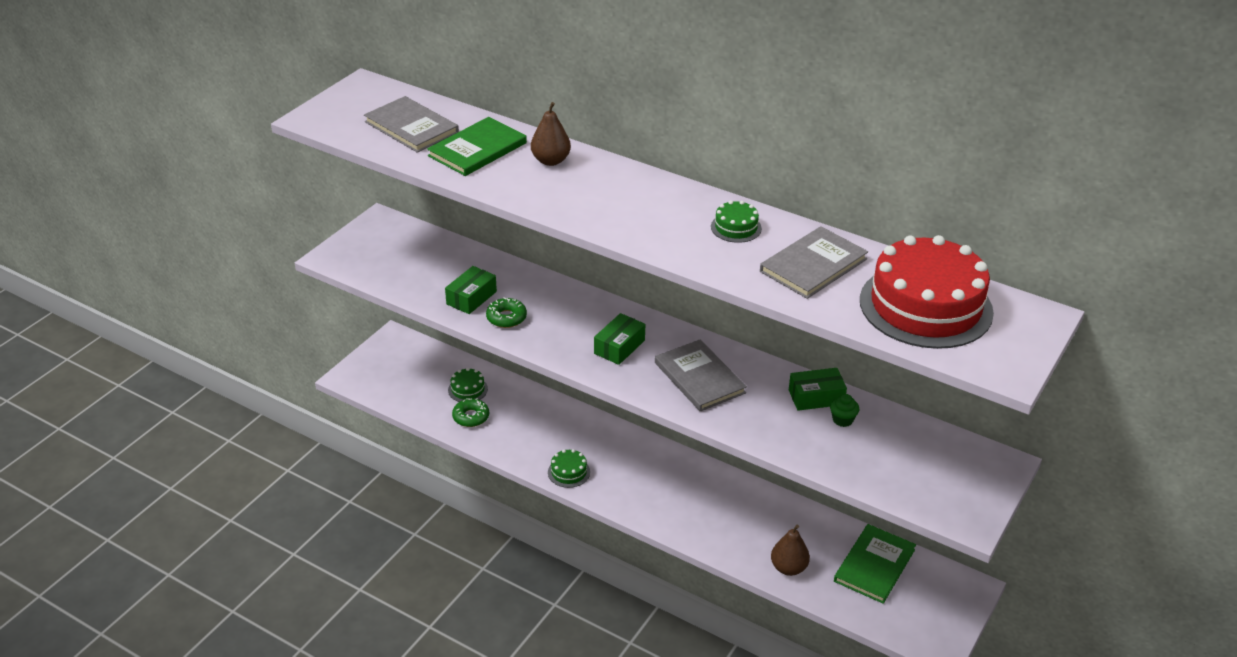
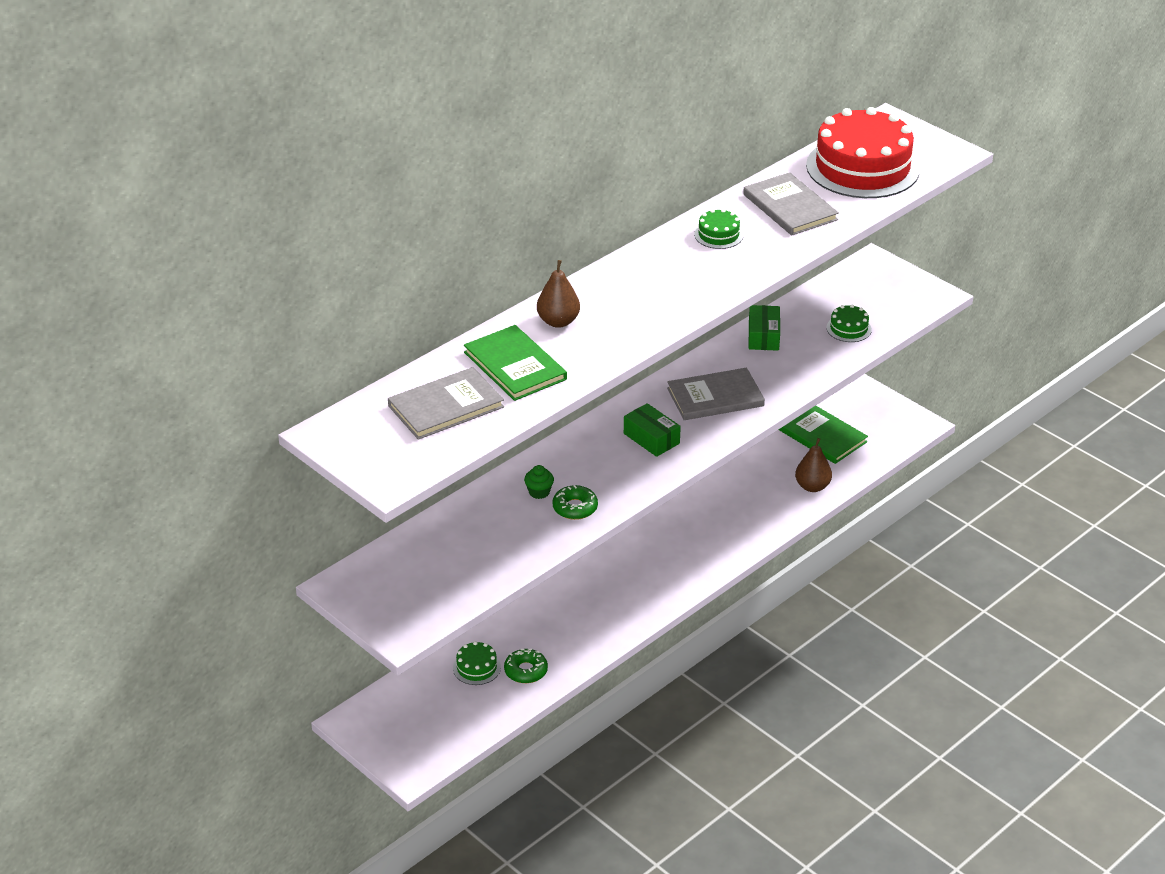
camera: 75 degrees left, 0 degrees up
green box [445,266,497,314] -> none
green cake [548,449,590,488] -> green cake moved to [826,304,872,342]
green cupcake [830,394,859,427] -> green cupcake moved to [524,465,554,499]

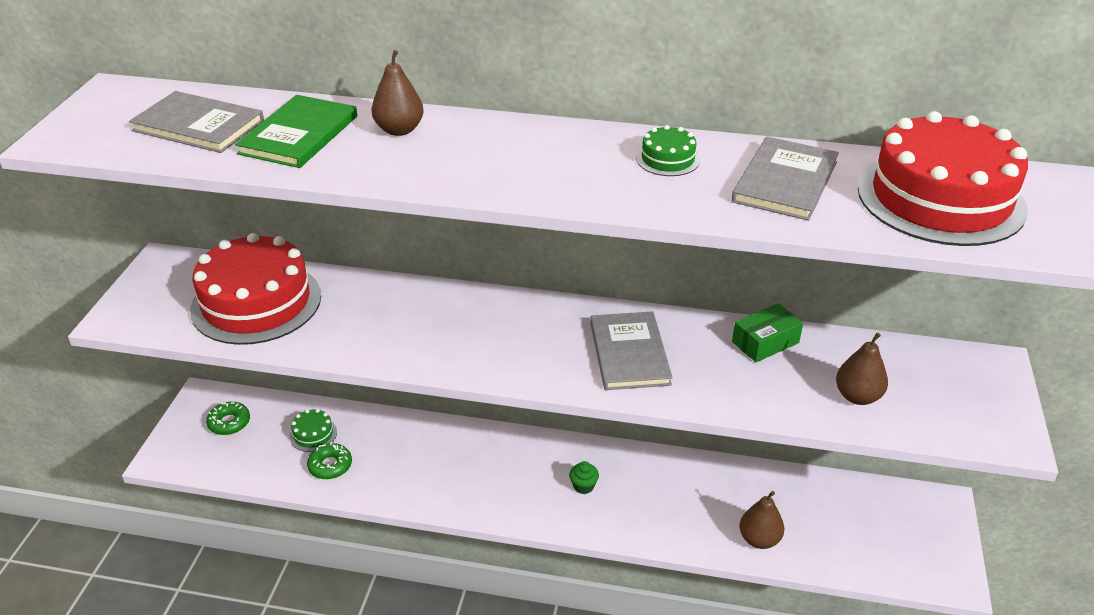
camera: 55 degrees right, 0 degrees up
green cupcake [524,465,554,499] -> green cupcake moved to [569,461,599,494]
green donut [553,485,598,520] -> green donut moved to [206,402,250,435]
green box [624,403,681,457] -> none
grey book [667,368,765,420] -> grey book turned 45 degrees clockwise [590,311,673,390]
green book [779,406,868,464] -> none
green cake [826,304,872,342] -> brown pear [836,333,888,405]
none -> red cake [190,233,321,345]

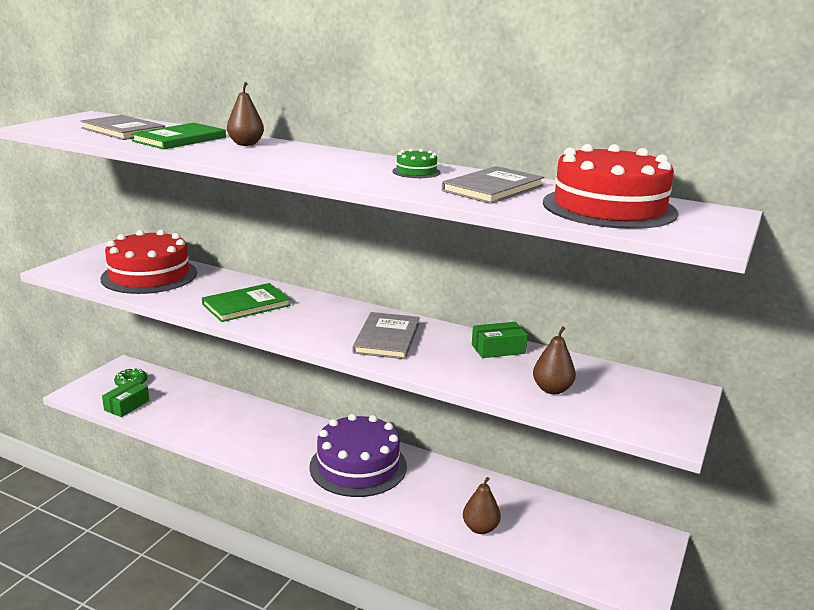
camera: 15 degrees right, 15 degrees down
green cake [289,409,337,452] -> none
green donut [307,442,352,479] -> none
green cupcake [569,461,599,494] -> purple cake [309,414,407,497]
none -> green box [102,380,149,417]
none -> green book [202,283,291,322]

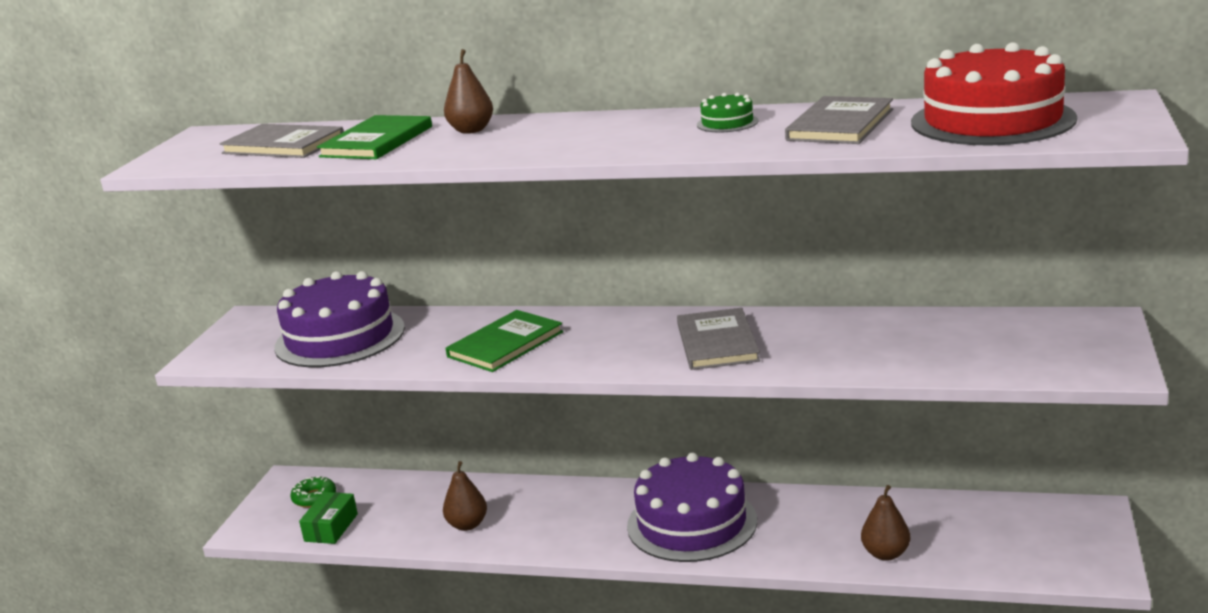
camera: 10 degrees left, 0 degrees up
red cake [100,230,197,294] -> purple cake [274,271,405,367]
green box [472,322,528,358] -> none
brown pear [533,326,576,394] -> brown pear moved to [443,461,487,531]

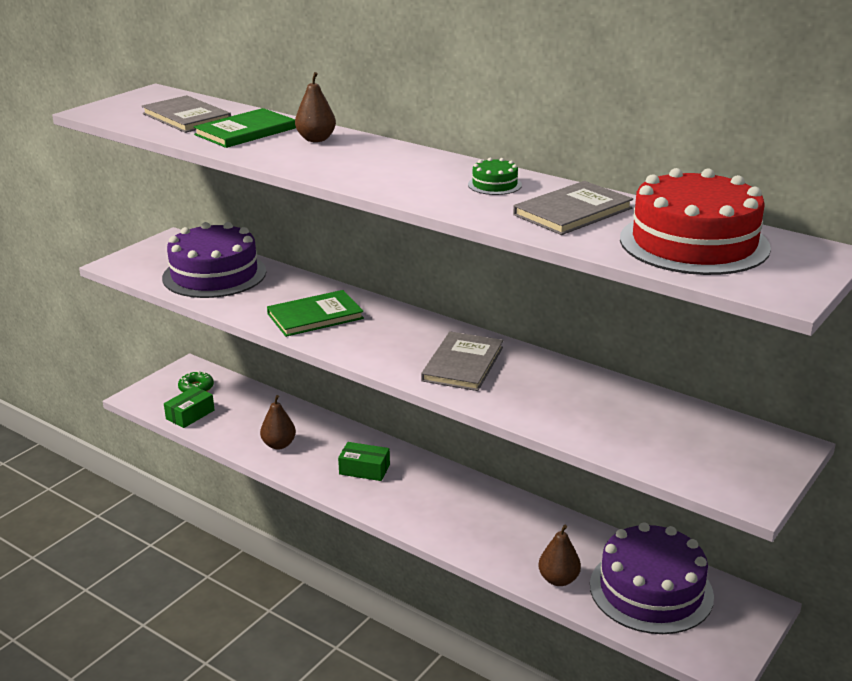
camera: 20 degrees right, 5 degrees up
purple cake [627,453,757,562] -> purple cake moved to [590,522,714,634]
none -> green box [338,442,390,481]

